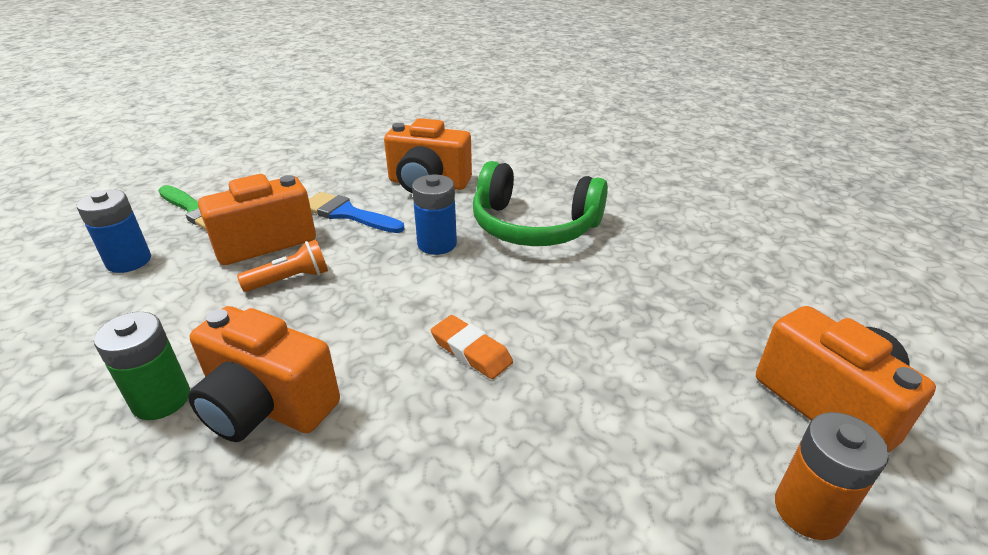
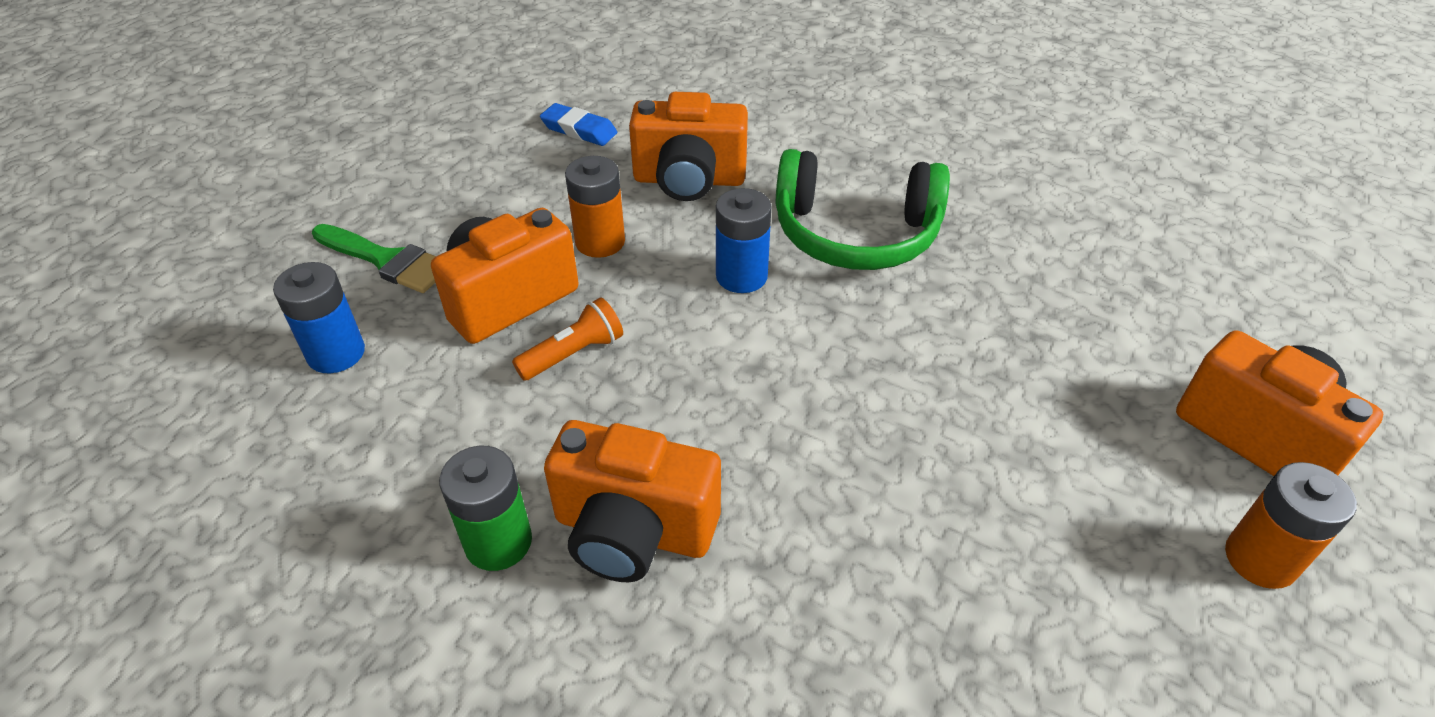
camera: 10 degrees left, 10 degrees up
blue brush [309,192,405,233] -> orange battery [565,156,625,258]
orange eraser [431,315,513,379] -> none
none -> blue eraser [540,103,617,146]

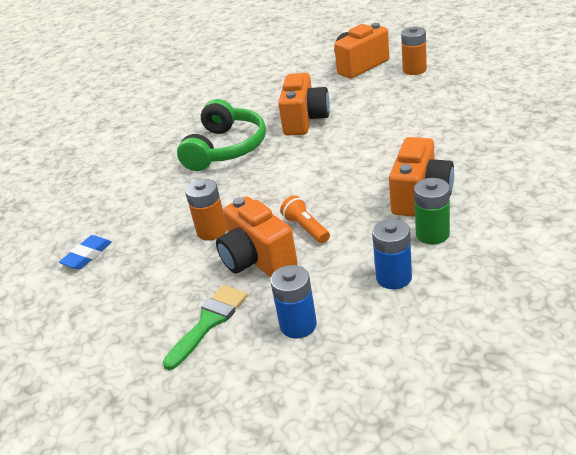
camera: 80 degrees left, 10 degrees down
orange camera [629,92,748,201] -> orange camera moved to [278,73,330,136]
blue battery [716,188,771,293] -> blue battery moved to [372,219,412,289]

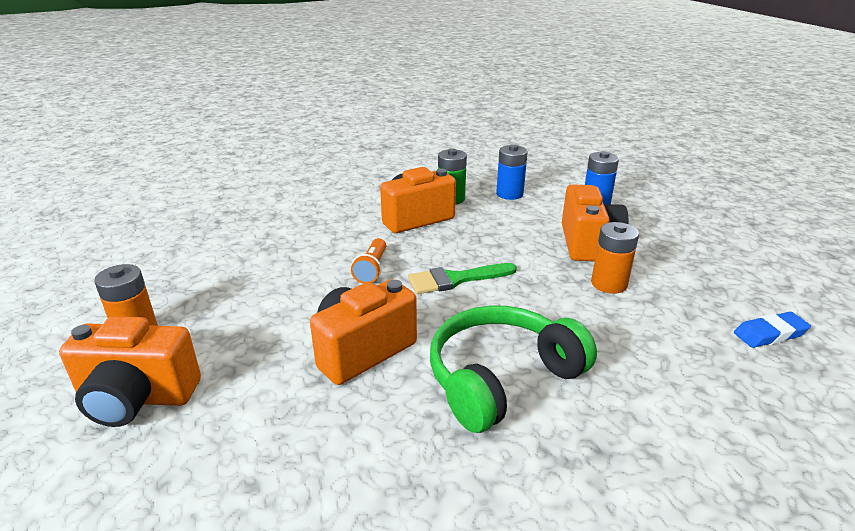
camera: 145 degrees left, 5 degrees down
green brush [163,285,248,370] -> green brush moved to [408,263,517,294]
orange flashlight [280,195,330,243] -> orange flashlight moved to [351,238,386,284]

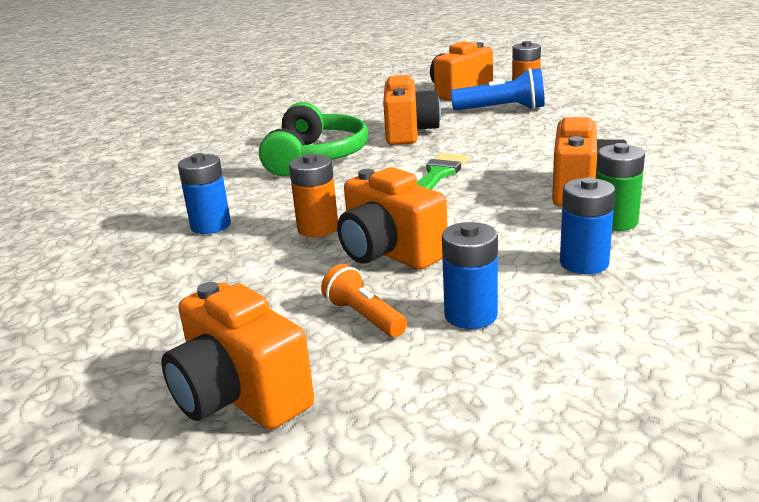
camera: 135 degrees right, 5 degrees down
orange flashlight [351,238,386,284] -> orange flashlight moved to [321,264,407,337]
blue eraser [734,312,811,348] -> none
none -> orange camera [162,282,314,430]
none -> blue battery [178,153,231,234]
none -> blue flashlight [451,68,545,111]

